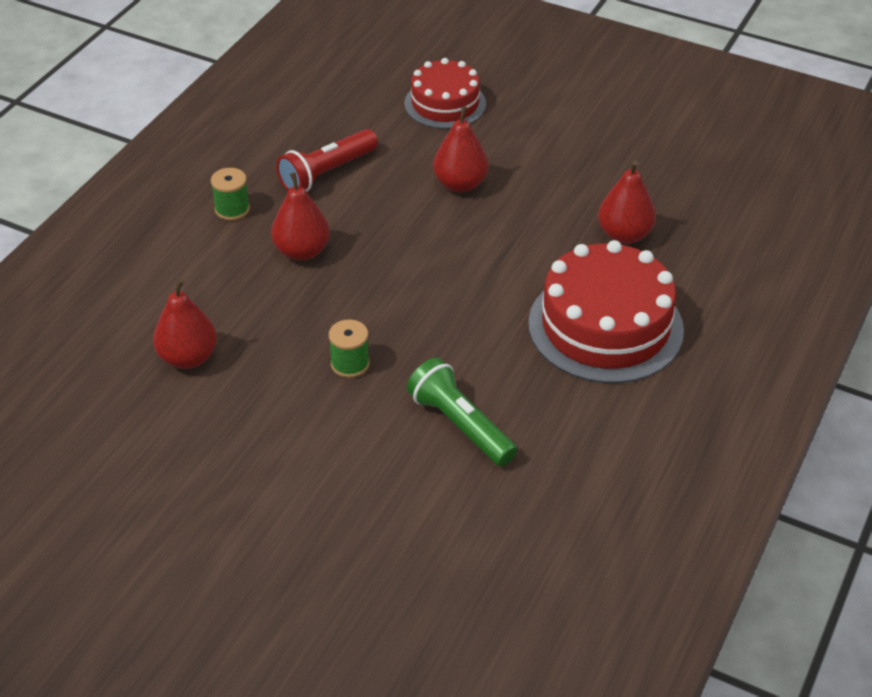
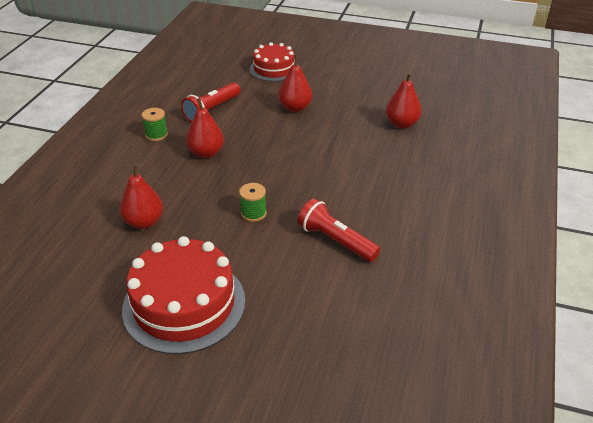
camera: 10 degrees left, 5 degrees down
green flashlight [407,358,517,466] -> red flashlight [298,198,381,262]
red cake [528,240,684,383] -> red cake moved to [122,236,245,354]

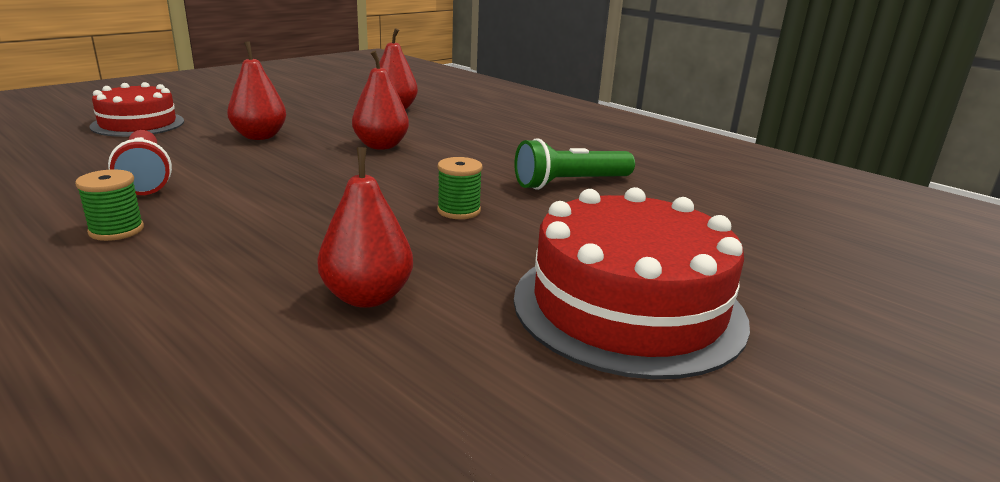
camera: 65 degrees left, 15 degrees down
red pear [186,98,224,158] -> red pear moved to [352,51,409,150]
red flashlight [298,198,381,262] -> green flashlight [514,138,635,190]

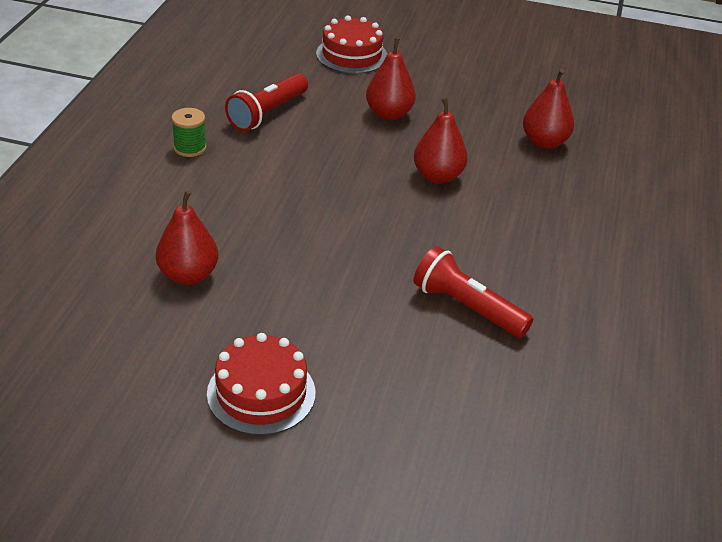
camera: 60 degrees right, 15 degrees up
green spool [437,157,482,219] -> none
green flashlight [514,138,635,190] -> red flashlight [413,246,533,338]
red cake [514,187,750,379] -> red cake [207,333,316,435], size x0.62

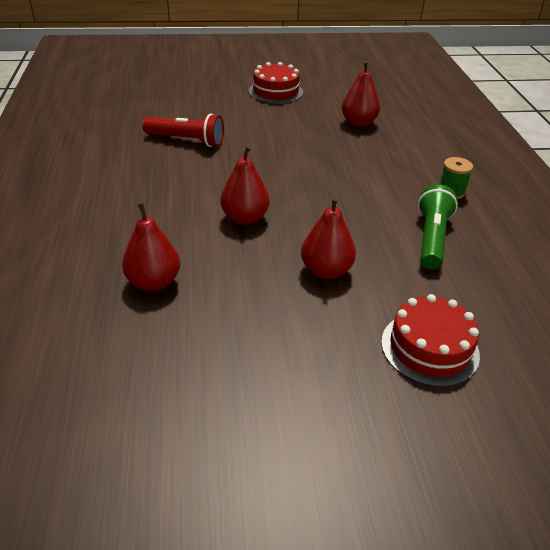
camera: 160 degrees right, 0 degrees up
red flashlight [225,74,308,131] -> green flashlight [418,184,458,270]

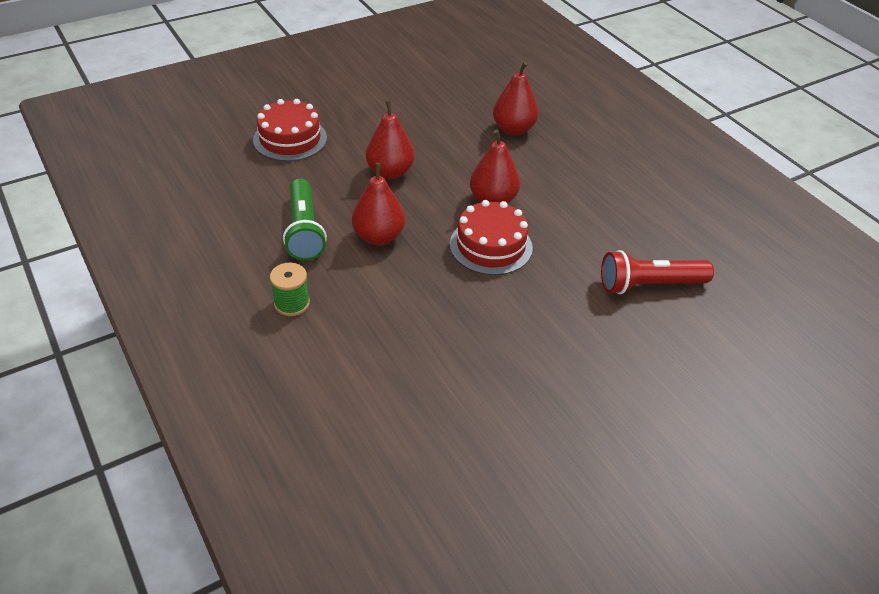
camera: 155 degrees right, 5 degrees up
red cake [249,62,303,104] -> red cake moved to [450,200,533,275]
red pear [342,61,380,127] -> red pear moved to [352,163,405,245]

